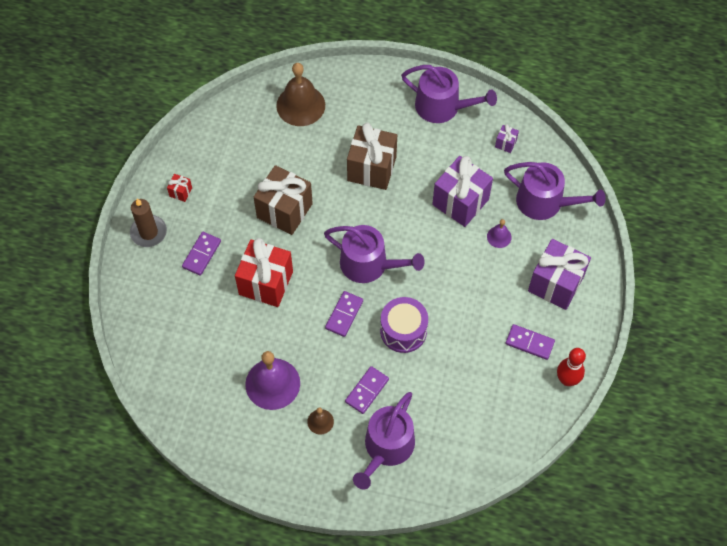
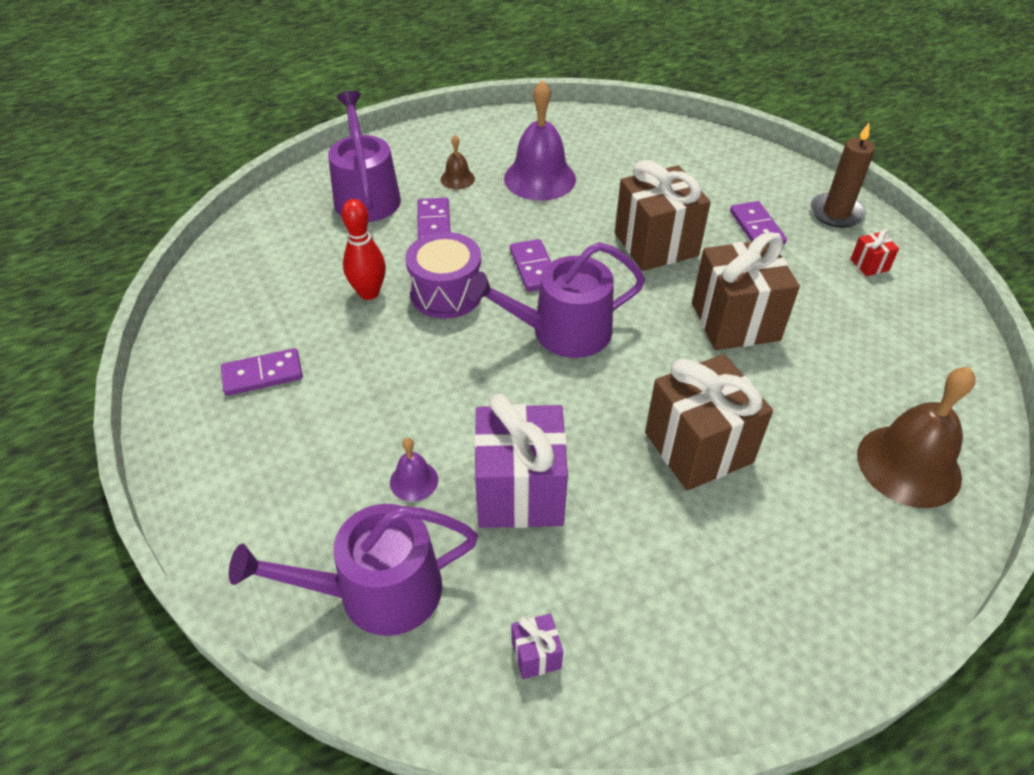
camera: 140 degrees right, 15 degrees down
red gift [235,238,293,307] -> brown gift [615,160,711,271]
purple watering can [401,65,497,123] -> none
purple gift [528,239,591,310] -> none
red bowling pin [557,348,586,386] -> red bowling pin moved to [342,199,386,300]

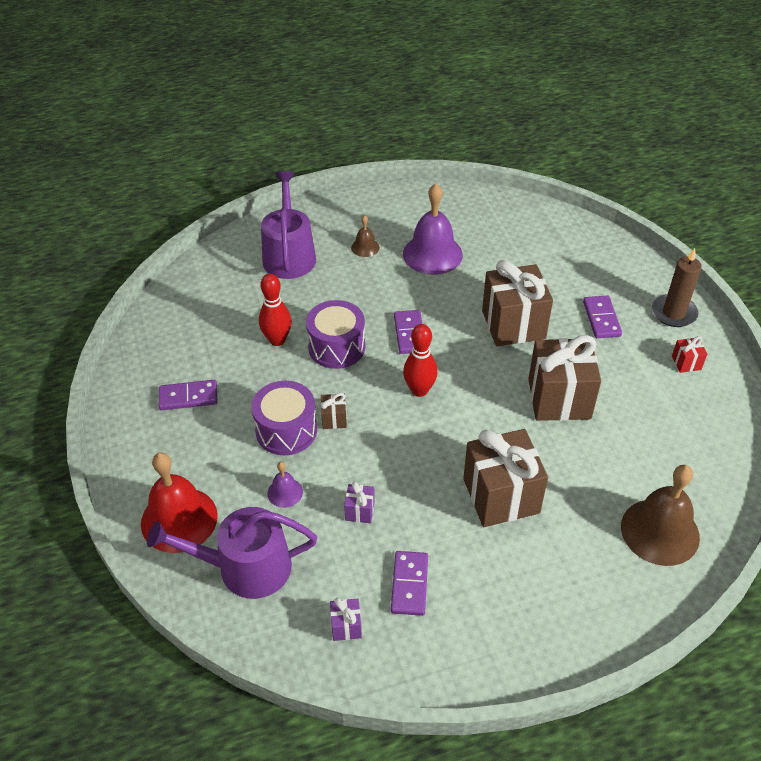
camera: 10 degrees right, 0 degrees up
purple domino [417,198,450,239] -> purple domino moved to [391,551,428,616]
purple watering can [467,242,645,358] -> red bowling pin [403,324,437,397]
purple gift [474,394,568,528] -> purple gift [344,481,375,523], size x0.43
none -> red bell [141,453,218,553]
none -> purple drum [251,381,317,455]
none -> brown gift [321,393,347,429]

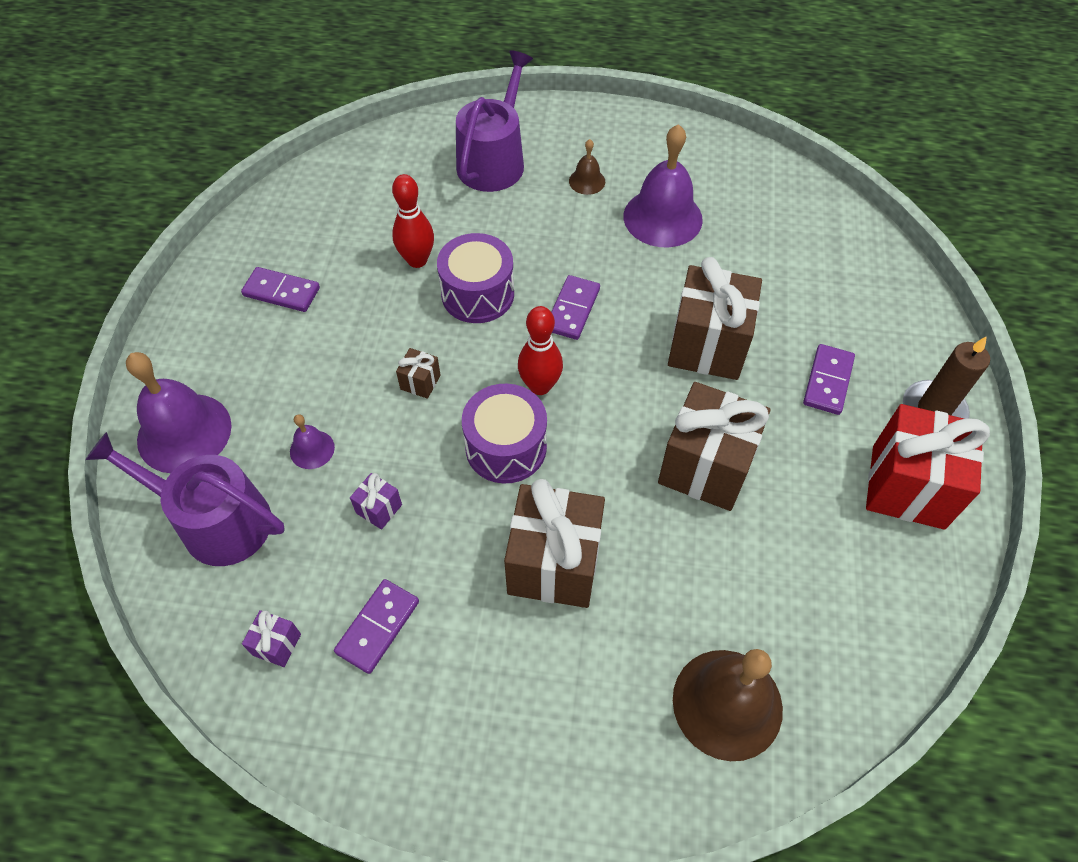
camera: 25 degrees right, 10 degrees up
red bell [141,453,218,553] -> purple bell [126,352,232,473]
purple drum [251,381,317,455] -> purple drum moved to [462,384,547,484]
red gift [672,336,707,373] -> red gift [866,404,990,529], size x2.35

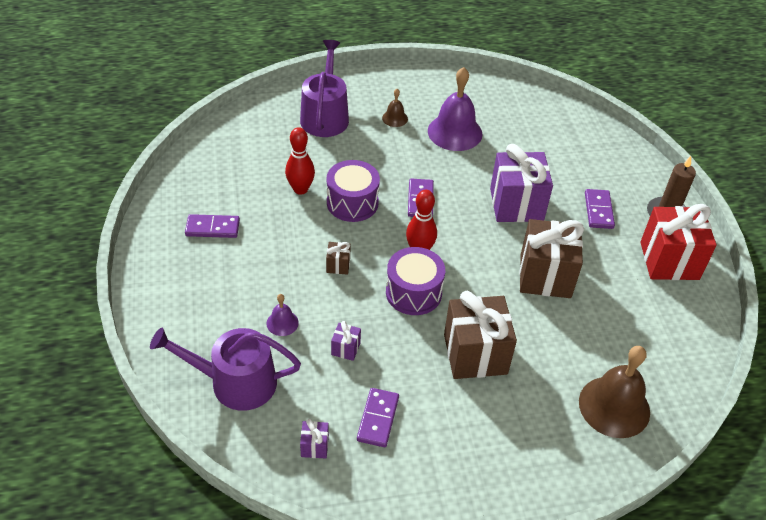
camera: 20 degrees left, 10 degrees down
purple bell [126,352,232,473] -> none
brown gift [668,257,762,380] -> purple gift [490,144,553,222]

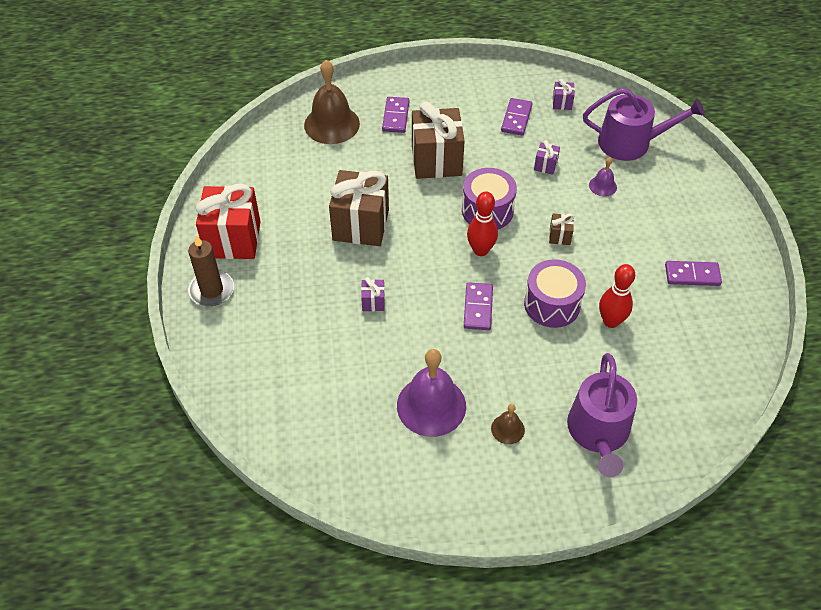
camera: 175 degrees left, 5 degrees up
purple gift [490,144,553,222] -> purple gift [361,277,385,311], size x0.43
purple domino [585,189,615,229] -> purple domino moved to [382,97,409,133]

